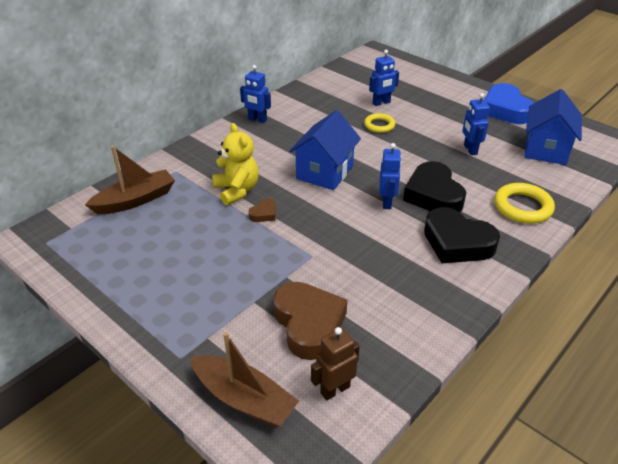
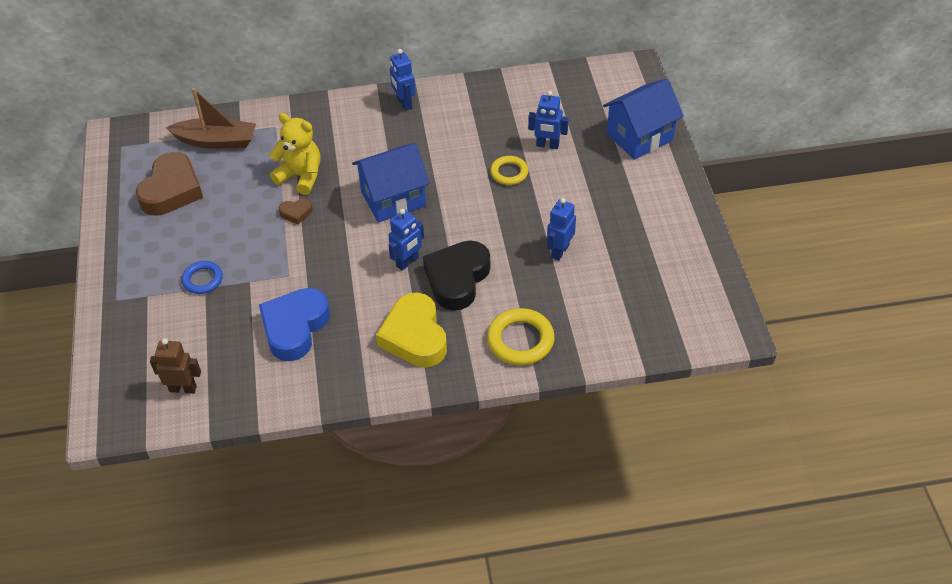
camera: 40 degrees right, 10 degrees up
brown boat [190,332,299,427] -> none
yellow teddy bear [212,123,259,205] -> yellow teddy bear turned 75 degrees counterclockwise [269,113,320,195]
brown heart [273,282,347,360] -> brown heart moved to [136,152,203,216]
black heart [424,207,500,263] -> yellow heart [376,293,447,367]
blue heart [484,83,534,124] -> blue heart moved to [259,288,330,361]
blue house [524,89,582,165] -> blue house moved to [603,79,684,160]
none -> blue ring [182,261,223,294]

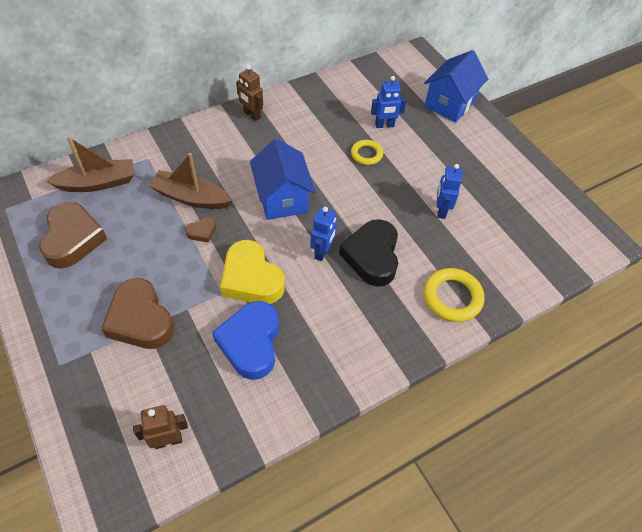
camera: 25 degrees left, 5 degrees up
blue ring [182,261,223,294] -> brown heart [101,278,174,349]
yellow teddy bear [269,113,320,195] -> brown boat [149,153,233,209]
blue house [352,143,430,223] -> blue house turned 60 degrees counterclockwise [250,139,315,220]
yellow heart [376,293,447,367] -> yellow heart moved to [220,240,284,304]
blue robot [390,49,416,111] -> brown robot [236,65,263,121]

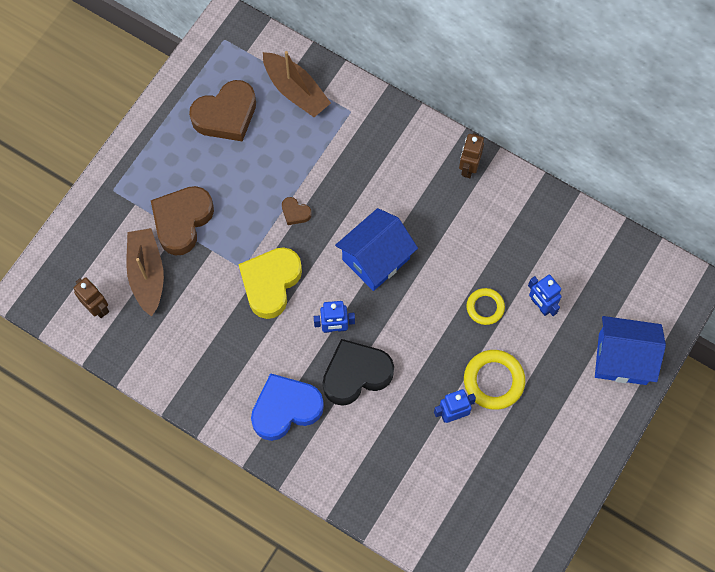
camera: 65 degrees right, 15 degrees up
brown boat [149,153,233,209] -> brown boat moved to [126,228,164,317]
blue heart [212,301,279,380] -> blue heart moved to [251,373,324,441]
yellow ring [424,268,484,322] -> yellow ring moved to [464,350,526,410]

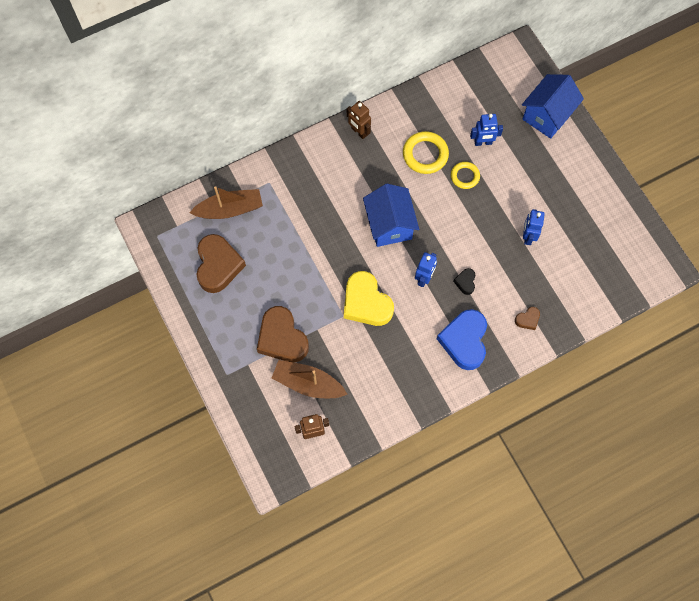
camera: 60 degrees left, 0 degrees up
brown heart [282,197,312,225] -> brown heart moved to [515,307,540,330]
black heart [323,339,394,406] -> black heart [453,268,475,295], size x0.45
yellow ring [464,350,526,410] -> yellow ring moved to [403,131,449,174]

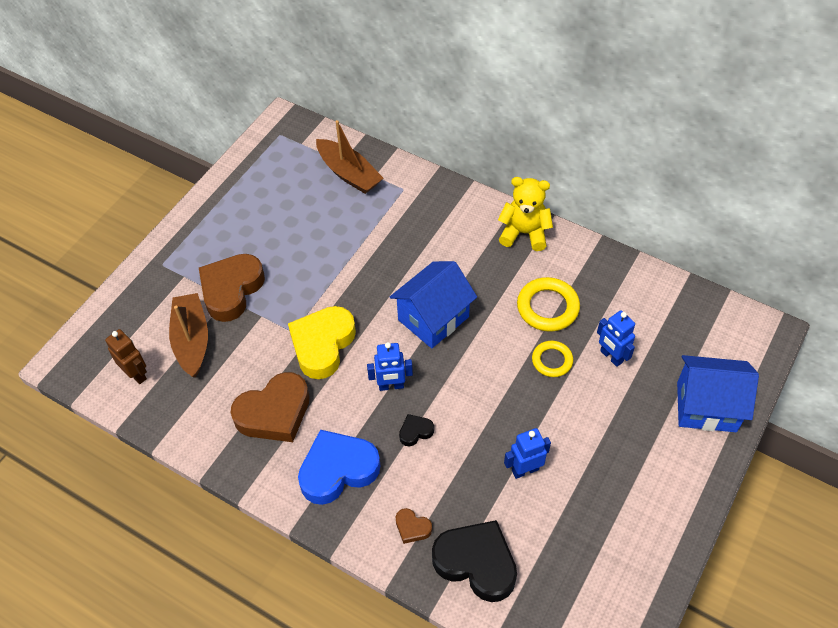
camera: 60 degrees right, 15 degrees down
brown heart [196,234,246,293] -> brown heart moved to [230,372,310,442]
brown robot [347,101,371,139] -> yellow teddy bear [498,177,553,251]
none -> black heart [432,520,517,602]

